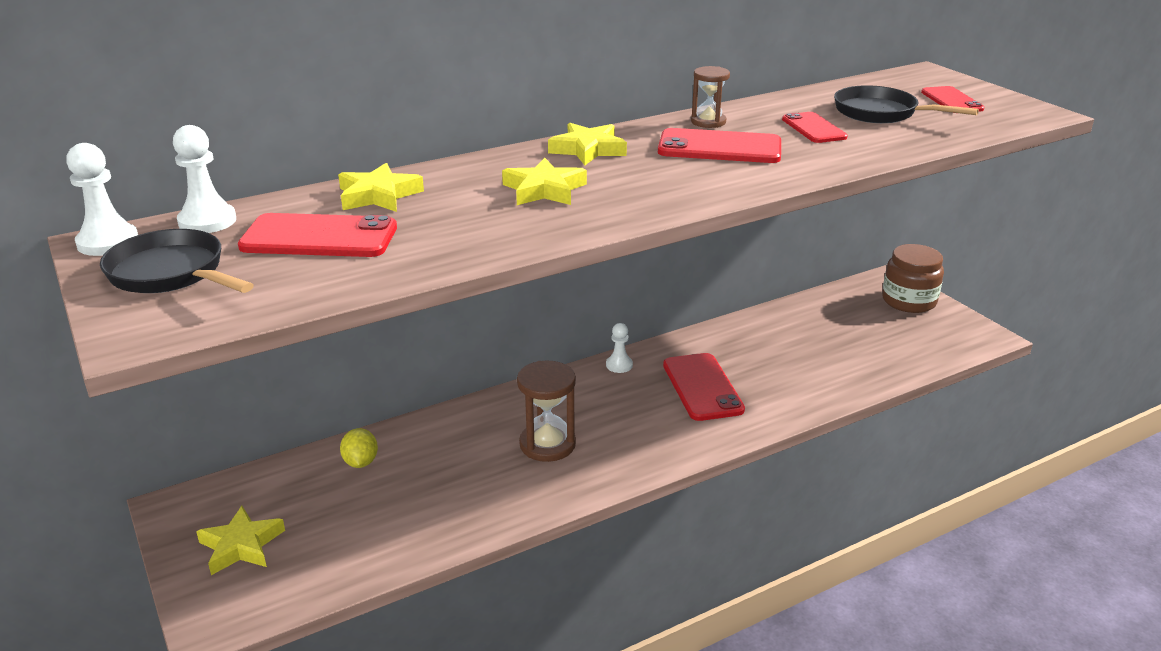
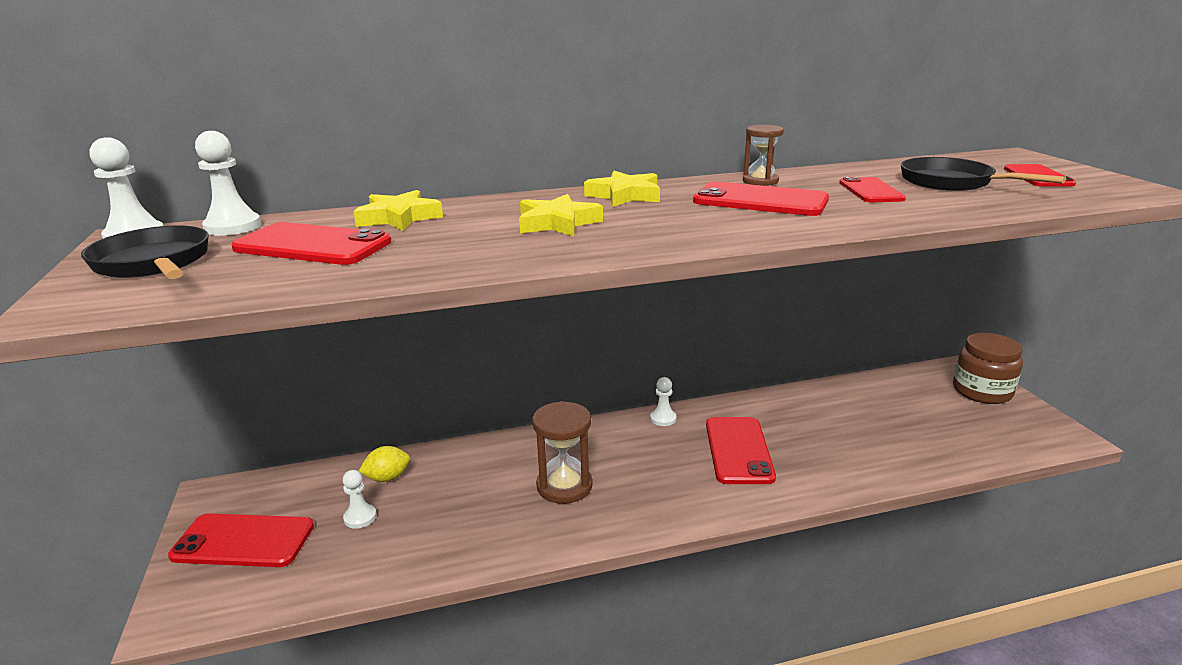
camera: 15 degrees right, 5 degrees down
yellow star [196,506,285,575] -> red phone [168,513,314,567]
yellow lemon [340,428,378,468] -> yellow lemon turned 60 degrees clockwise [359,446,410,482]
none -> white pawn [342,470,377,529]

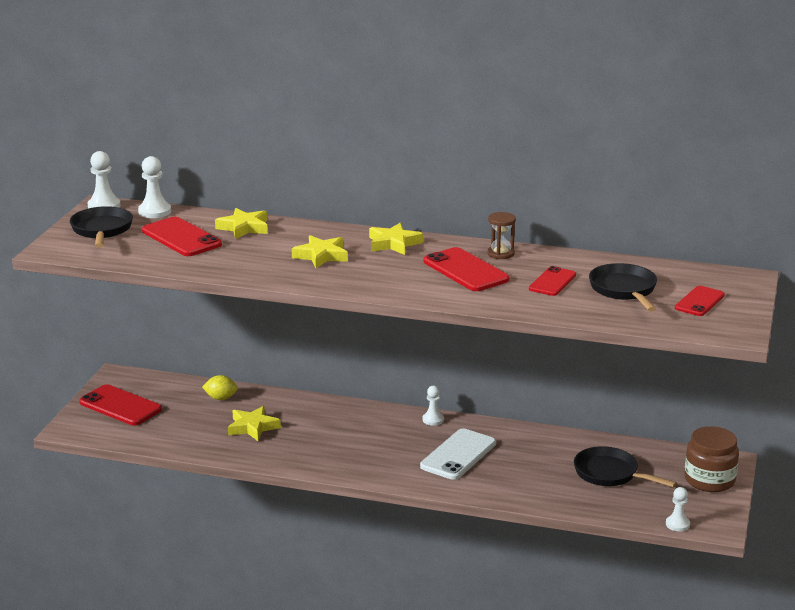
camera: 30 degrees right, 0 degrees up
white pawn [342,470,377,529] -> white pawn moved to [666,487,690,532]
brown hourglass [532,401,593,504] -> none
red phone [706,417,776,484] -> white phone [420,429,496,480]
none -> yellow star [228,406,281,441]
none -> black pan [574,446,677,487]

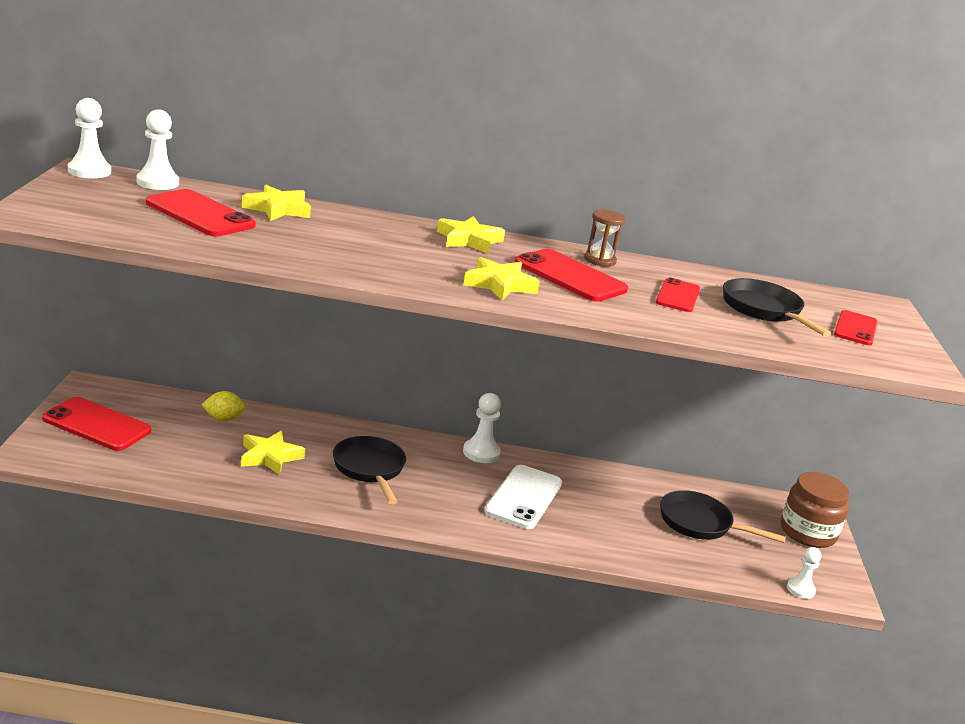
camera: 15 degrees left, 0 degrees up
black pan [70,206,133,248] -> black pan moved to [333,436,406,504]
yellow star [292,235,348,268] -> yellow star moved to [463,257,540,300]
white pawn [423,386,444,426] -> white pawn [463,393,501,463], size x1.50

